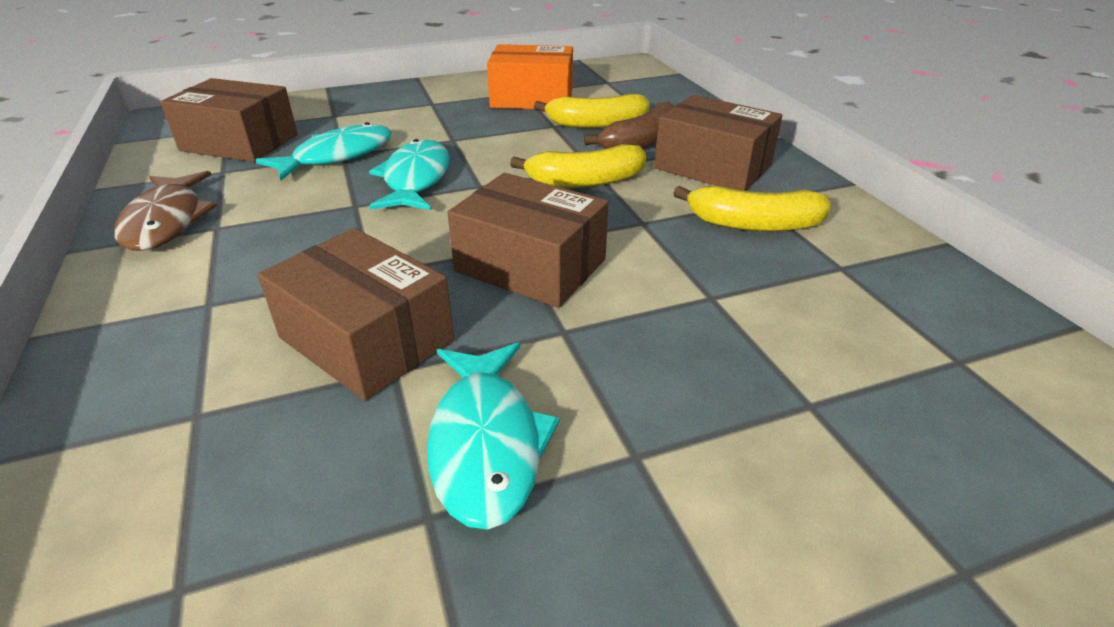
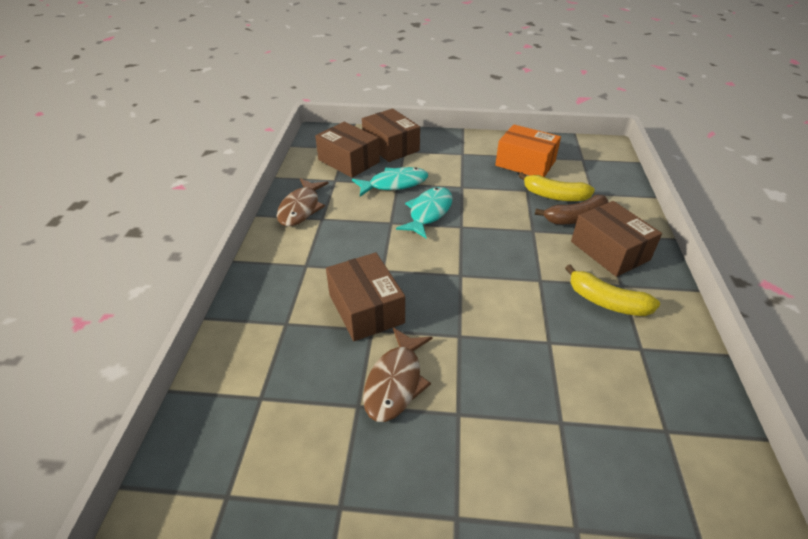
camera: 25 degrees right, 5 degrees up
turquoise fish [427,342,560,530] -> brown fish [363,327,433,422]
brown box [447,173,609,308] -> brown box moved to [362,109,420,162]
yellow banana [510,144,646,188] -> none

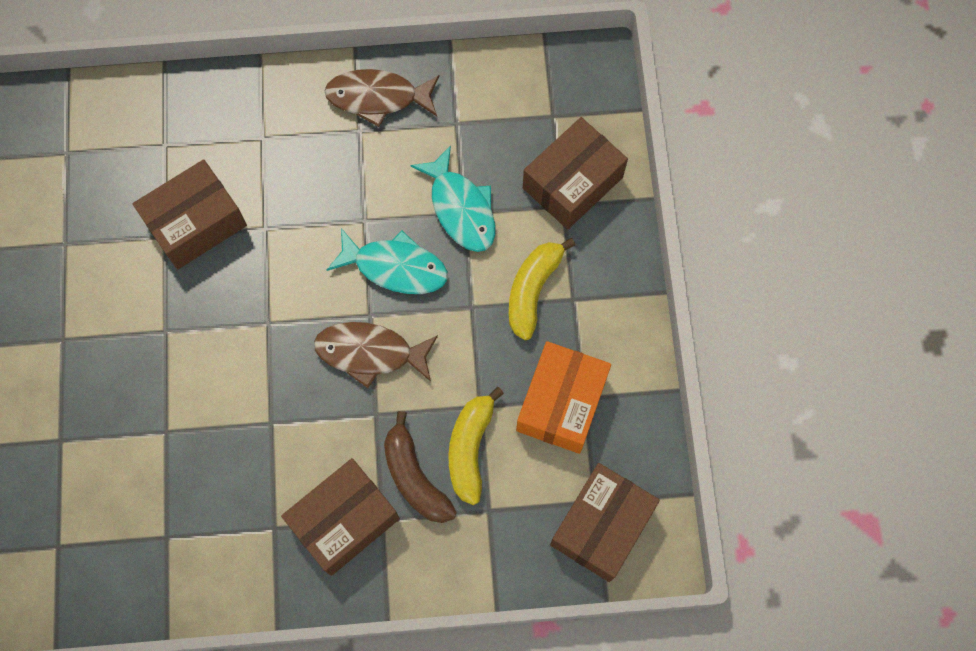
camera: 80 degrees right, 30 degrees up
brown box [315,122,380,178] -> brown box moved to [550,463,660,582]
brown fish [363,327,433,422] -> brown fish moved to [314,322,438,388]
yellow banana [565,264,660,316] -> yellow banana moved to [509,238,575,340]

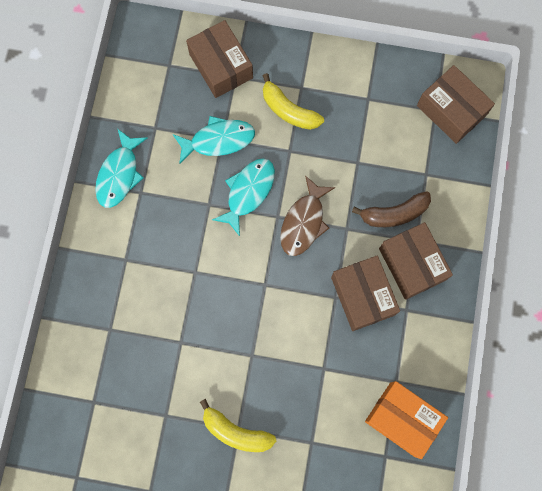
camera: 75 degrees left, 5 degrees up
brown box [133,159,247,269] -> brown box moved to [331,256,400,331]
brown fish [324,69,439,127] -> turquoise fish [95,129,148,208]
yellow banana [448,387,504,505] -> yellow banana moved to [200,399,276,452]
orange box [516,341,611,454] -> orange box moved to [365,381,448,459]

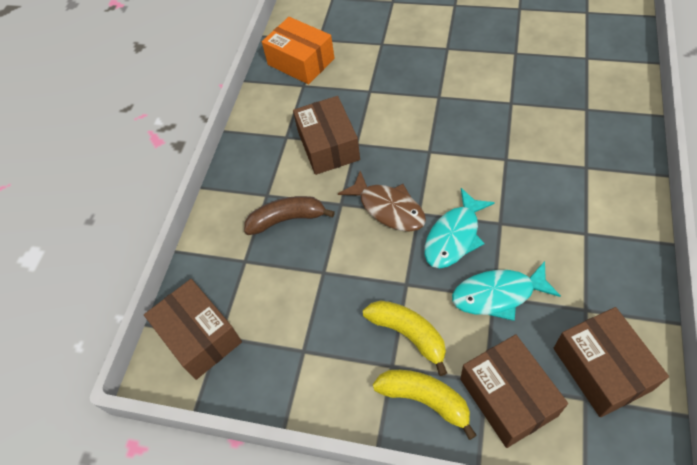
camera: 170 degrees left, 20 degrees down
turquoise fish [95,129,148,208] -> none
yellow banana [200,399,276,452] -> yellow banana moved to [373,370,477,440]
brown fish [280,175,335,256] -> brown fish turned 105 degrees clockwise [338,171,426,232]
brown box [379,222,453,300] -> brown box moved to [554,307,669,417]

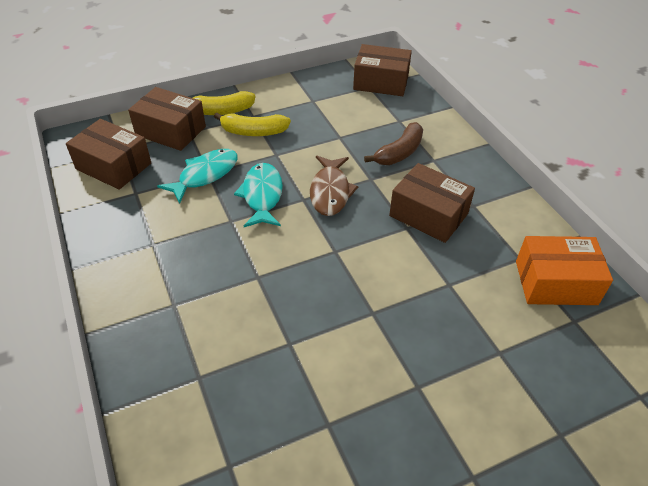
camera: 135 degrees right, 10 degrees down
brown fish [338,171,426,232] -> brown fish turned 90 degrees counterclockwise [310,156,358,216]

